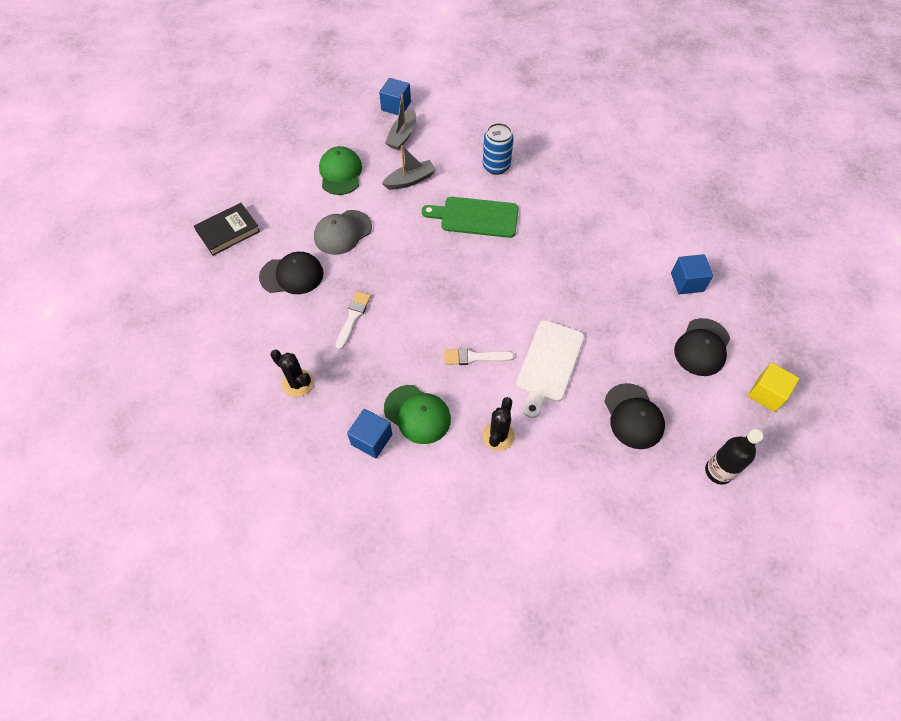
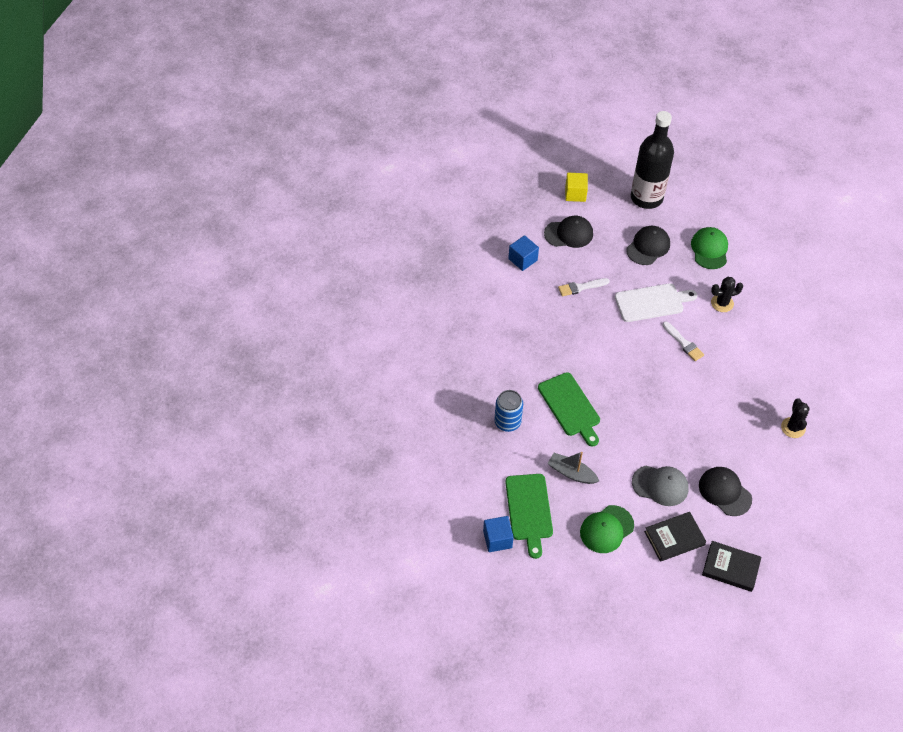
camera: 125 degrees left, 5 degrees down
white brush [336,291,371,349] -> white brush moved to [558,278,610,296]
blue cube [347,409,392,458] -> none
green cap [384,385,451,444] -> green cap moved to [691,227,728,269]
grey boat [385,94,416,150] -> green cutting board [505,474,553,559]
black bottle [705,429,763,485] -> black bottle [631,111,674,209], size x1.82
none -> black book [644,512,706,562]

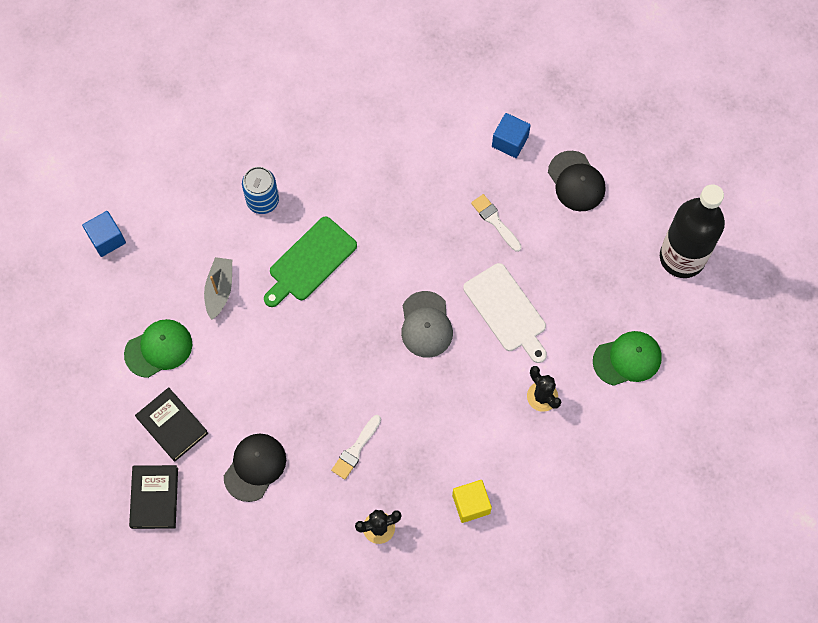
camera: 70 degrees right, 15 degrees up
green cutting board [505,474,553,559] -> none
yellow cube [565,173,588,202] -> yellow cube moved to [452,480,492,523]
green cap [580,505,634,553] -> green cap turned 120 degrees clockwise [124,319,192,378]
black cap [626,226,670,265] -> none
grey cap [632,466,689,506] -> grey cap moved to [401,291,453,358]
white brush [662,321,704,361] -> white brush moved to [331,415,381,479]

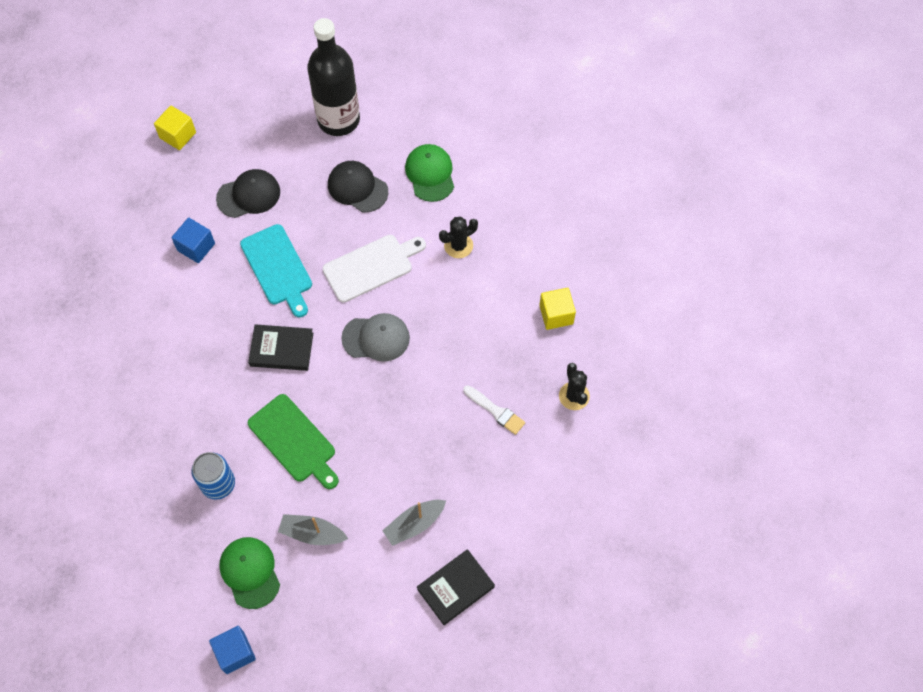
camera: 85 degrees left, 5 degrees down
green cap [124,319,192,378] -> green cap moved to [219,537,280,609]
black book [129,465,178,529] -> black book moved to [248,324,313,371]
black cap [224,434,286,502] -> black cap moved to [328,161,388,212]
white brush [471,194,522,252] -> turquoise cutting board [240,224,312,317]
none -> yellow cube [154,105,196,150]
none -> grey boat [382,500,446,546]

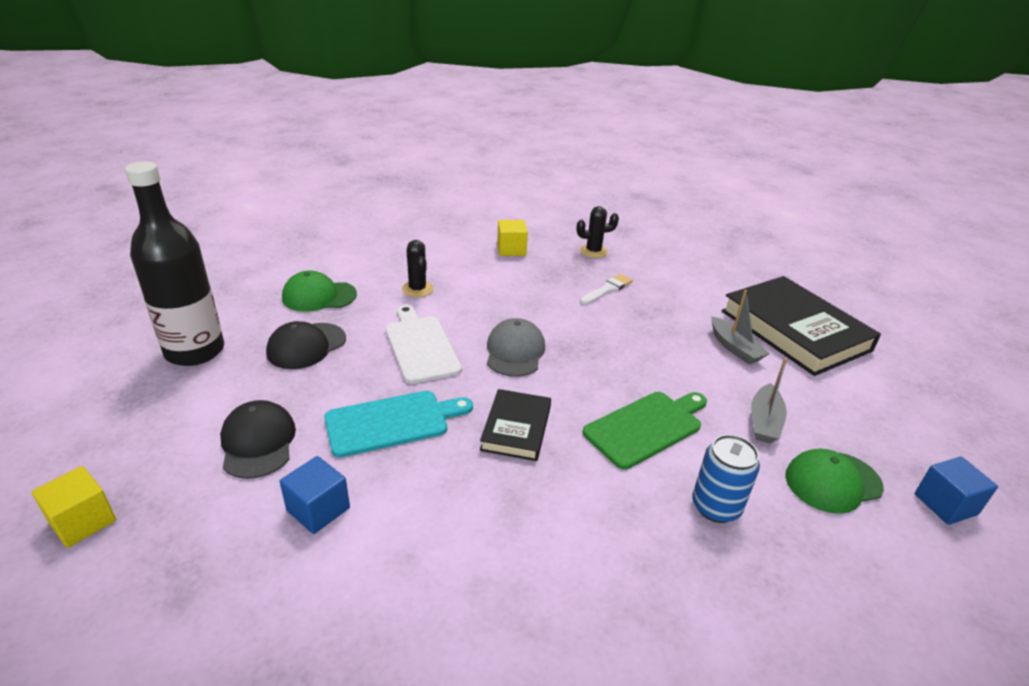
camera: 85 degrees left, 30 degrees down
black book [417,549,495,625] -> black book [721,276,881,376], size x1.90

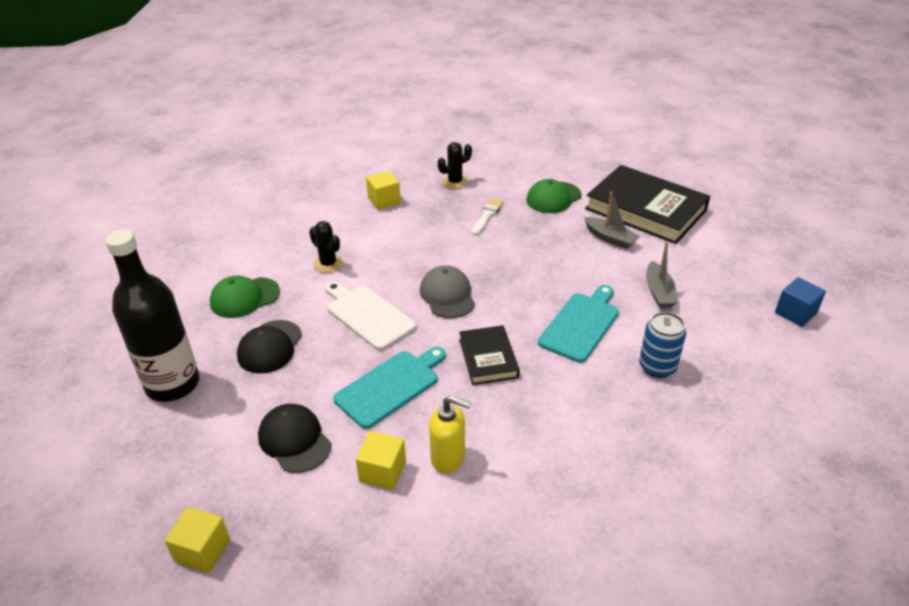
camera: 20 degrees left, 5 degrees up
blue cube [280,456,350,534] -> yellow cube [356,431,406,490]
green cutting board [583,392,707,470] -> turquoise cutting board [538,285,619,363]
green cap [785,448,884,514] -> green cap moved to [526,179,581,213]
none -> yellow soap dispenser [429,396,471,474]

